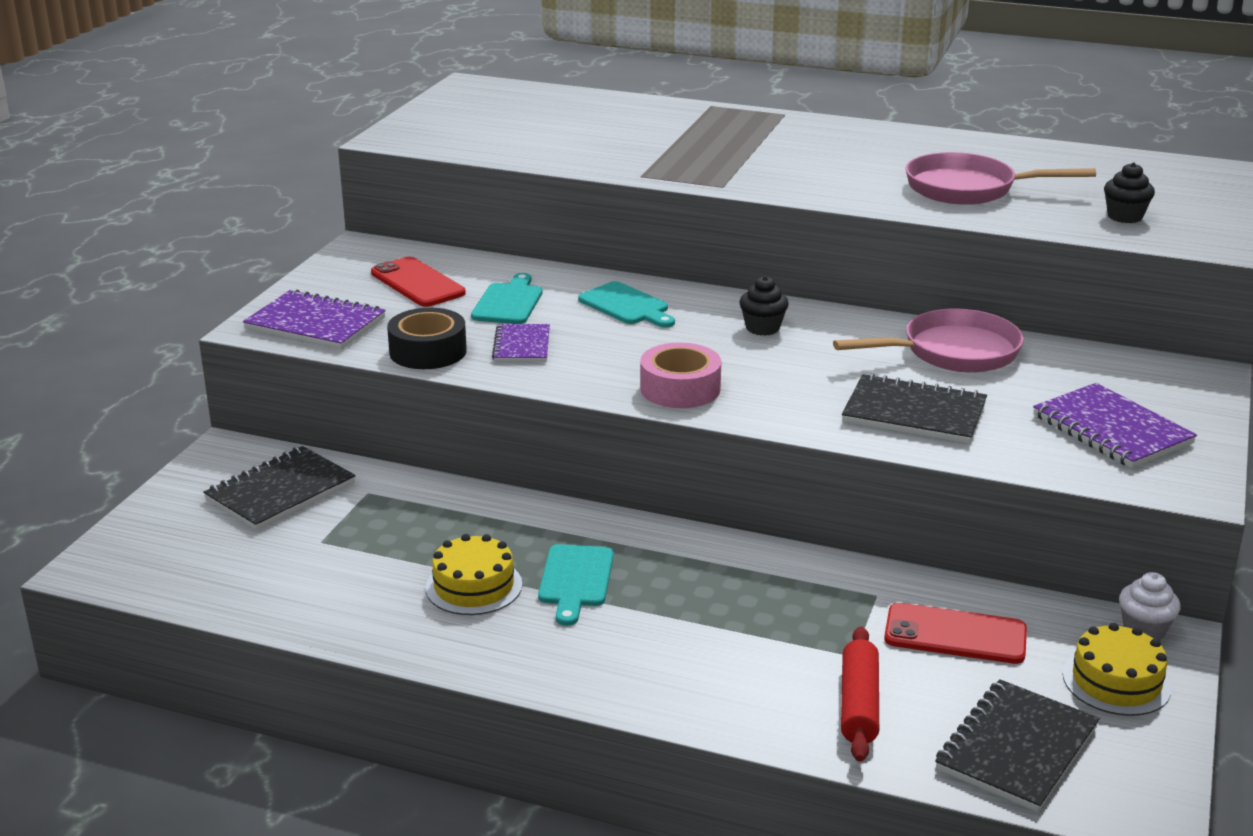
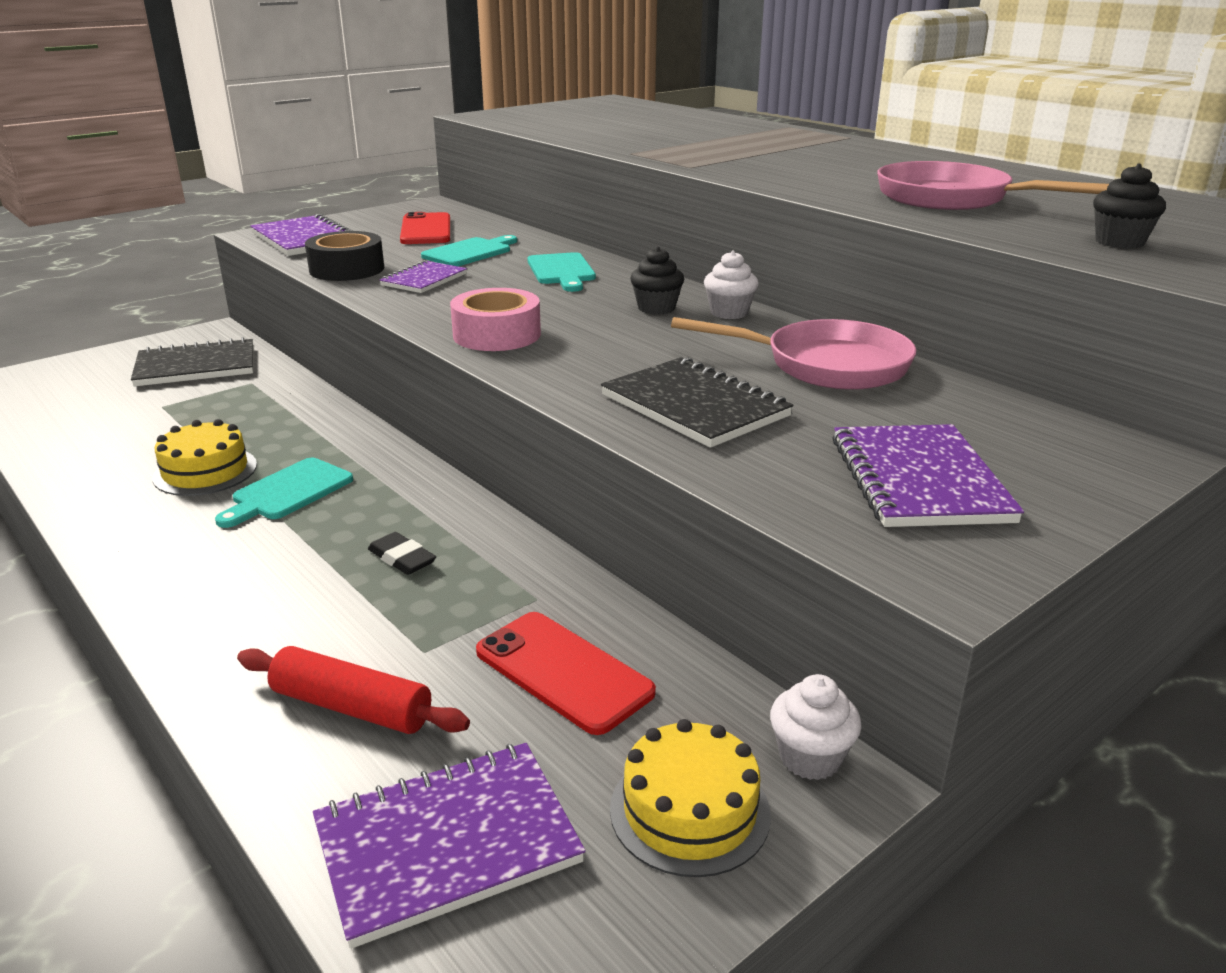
camera: 30 degrees right, 0 degrees up
red rolling pin [841,626,879,762] -> red rolling pin turned 75 degrees clockwise [237,646,470,734]
black notebook [935,679,1100,812] -> purple notebook [313,743,586,949]
none -> black eraser [368,532,436,575]
none -> white cupcake [704,251,759,319]

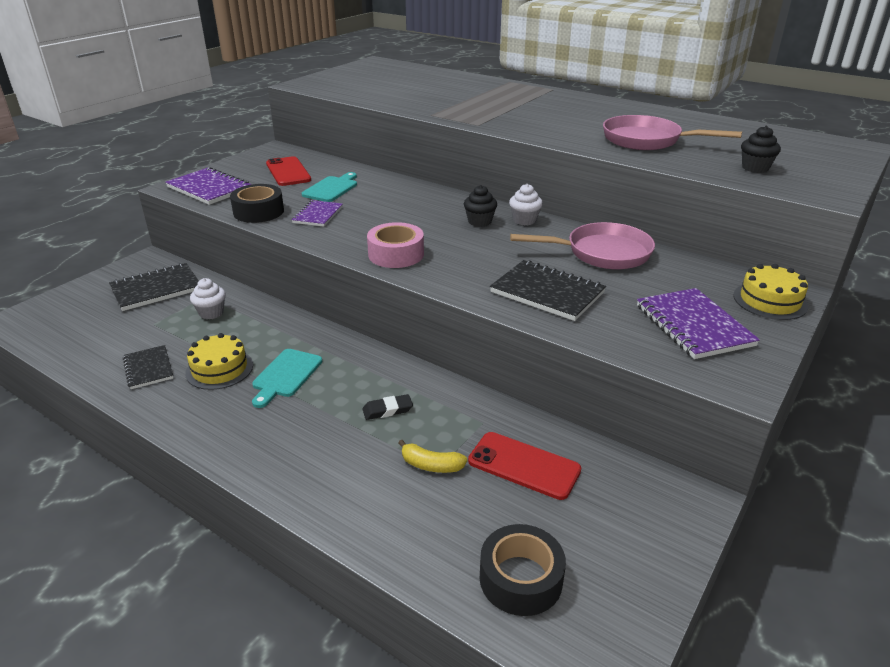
camera: 15 degrees left, 5 degrees up
red rolling pin [237,646,470,734] -> none
purple notebook [313,743,586,949] -> black tape [480,524,566,616]
black eraser [368,532,436,575] -> black eraser turned 45 degrees counterclockwise [362,394,413,420]
turquoise cutting board [528,252,596,292] -> none
yellow cake [610,719,771,877] -> yellow cake moved to [733,264,808,320]
white cupcake [770,674,862,780] -> white cupcake moved to [190,278,226,319]
none -> black notebook [123,345,173,389]
none -> yellow banana [398,440,467,473]

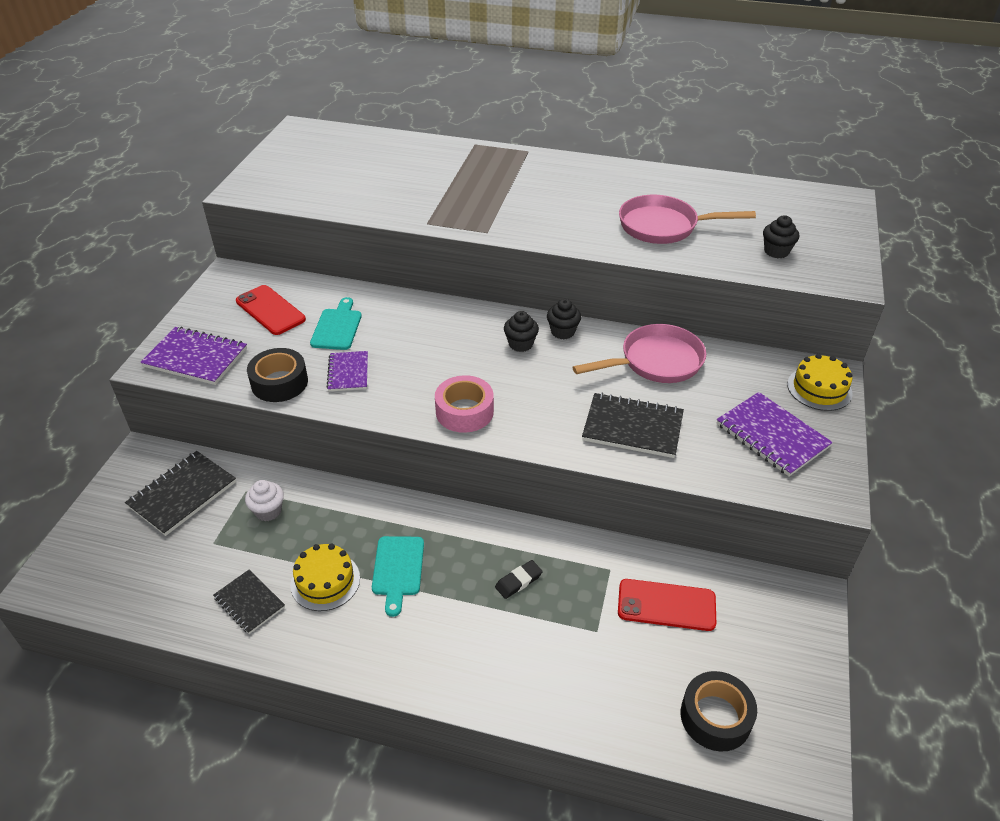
camera: 20 degrees left, 10 degrees up
yellow banana [398,440,467,473] -> none
white cupcake [509,184,543,225] -> black cupcake [547,299,581,339]

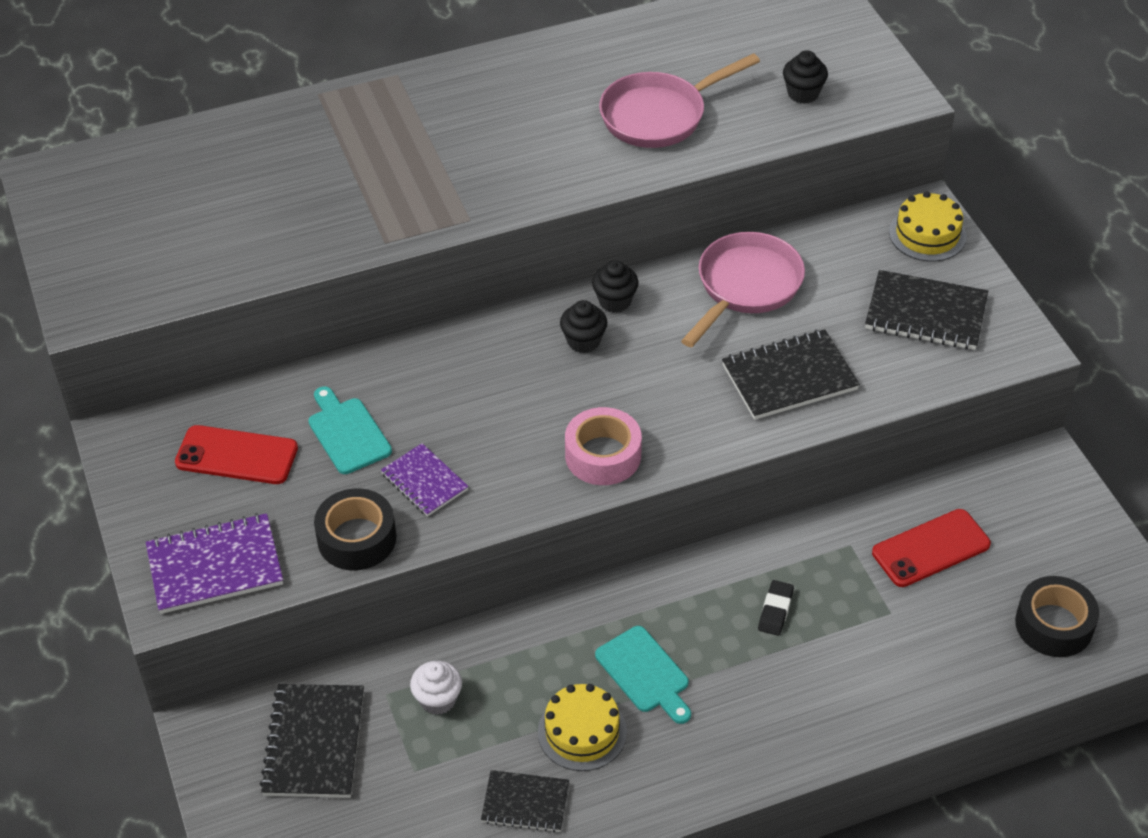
camera: 35 degrees left, 5 degrees up
purple notebook [717,392,833,477] -> black notebook [865,270,988,350]

